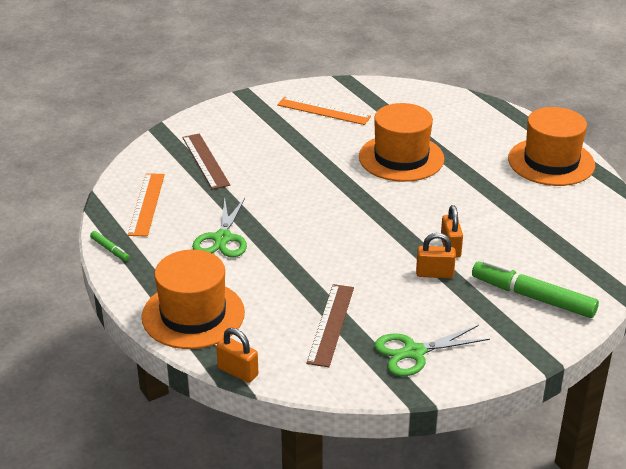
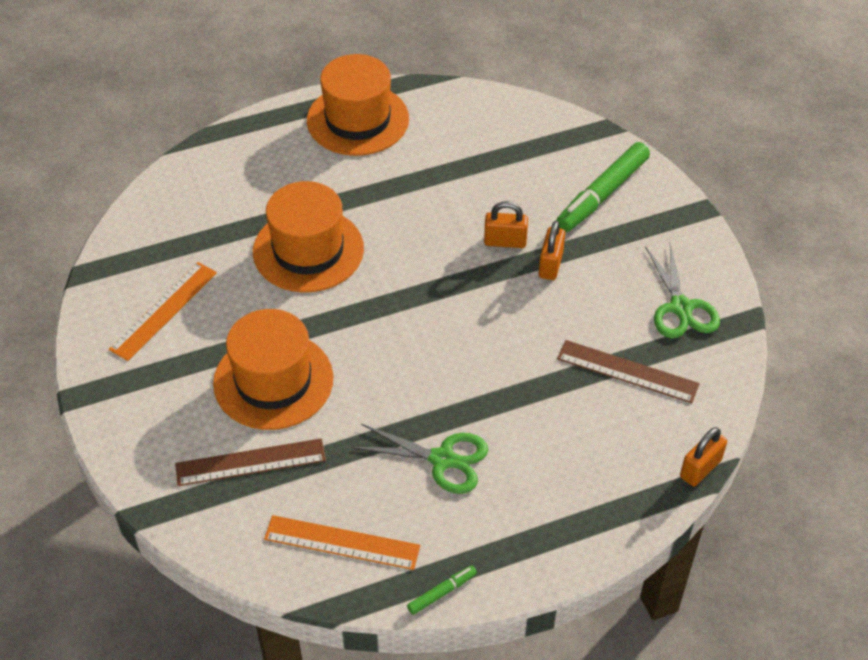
camera: 80 degrees left, 15 degrees up
orange hat [142,250,245,349] -> orange hat moved to [213,309,333,430]

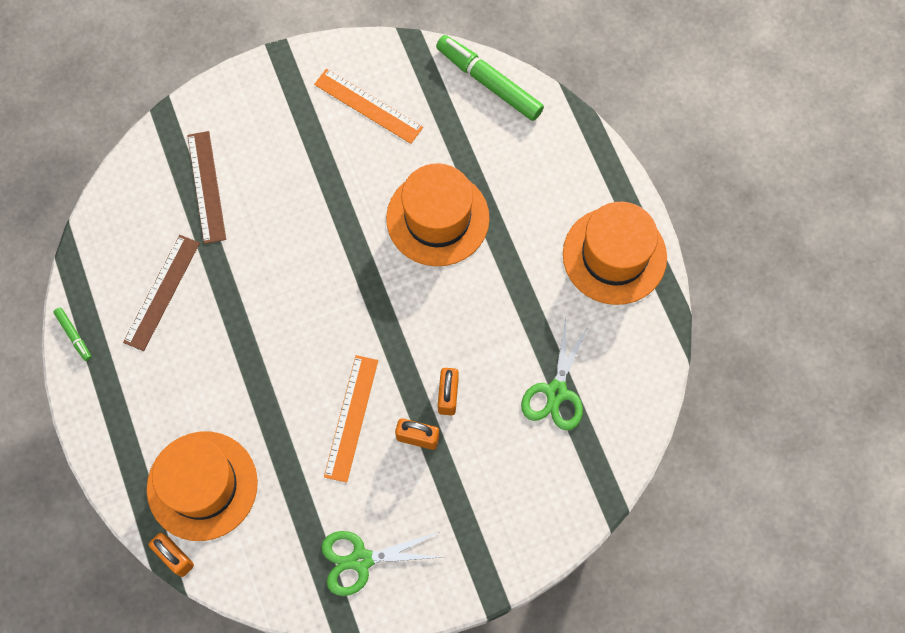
camera: 90 degrees right, 20 degrees up
orange hat [213,309,333,430] -> orange hat moved to [147,431,258,541]
orange ruler [264,515,420,570] -> orange ruler moved to [324,355,378,483]
green scissors [352,424,488,494] -> green scissors moved to [521,318,589,431]
green marker [556,142,650,232] -> green marker moved to [436,35,544,121]
brown ruler [557,340,700,403] -> brown ruler moved to [123,235,200,351]

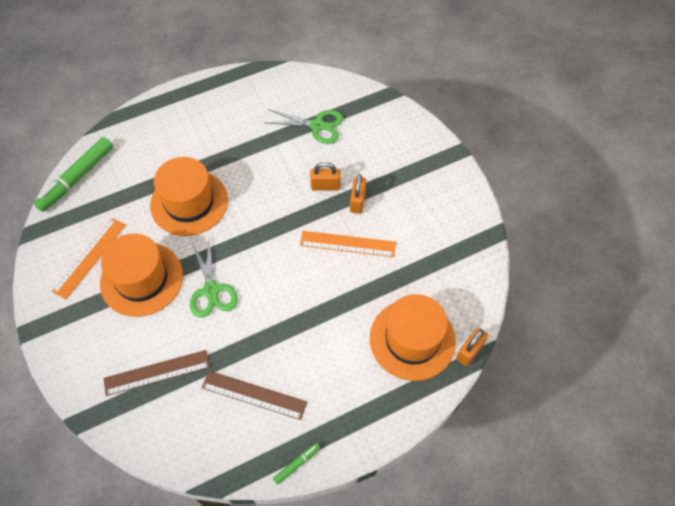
camera: 95 degrees left, 10 degrees down
green scissors [321,531,442,596] -> green scissors moved to [190,238,238,318]
orange hat [563,202,667,305] -> orange hat moved to [100,233,183,317]

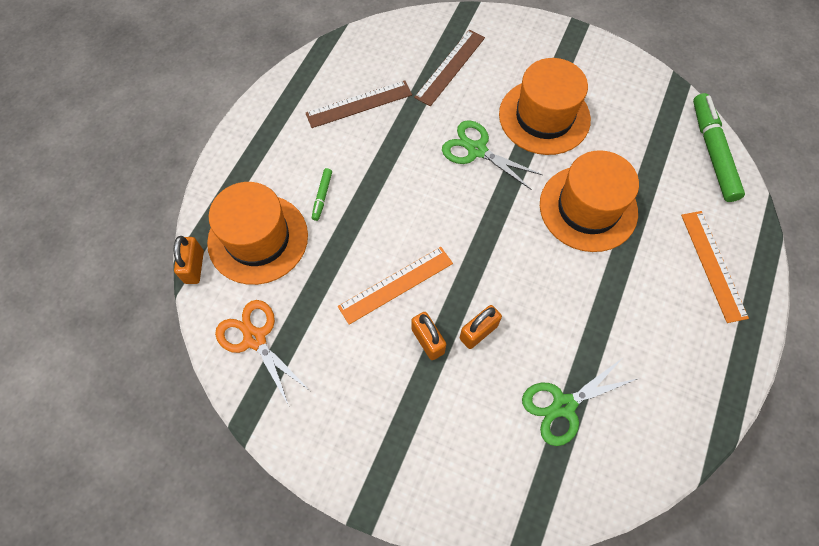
camera: 140 degrees right, 5 degrees up
orange ruler [52,218,126,299] -> orange ruler moved to [681,211,749,323]
green marker [273,443,320,485] -> green marker moved to [312,168,332,221]
none -> orange scissors [215,300,310,406]

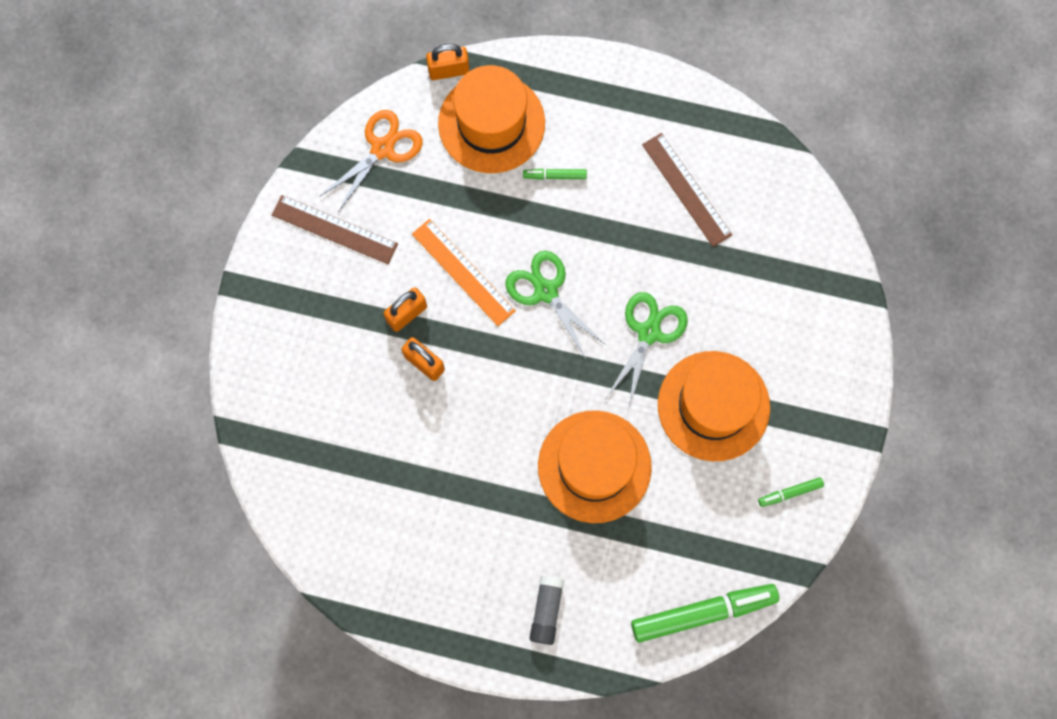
camera: 80 degrees right, 10 degrees up
brown ruler [414,30,485,106] -> brown ruler moved to [272,195,398,264]
green scissors [522,357,639,446] -> green scissors moved to [505,251,607,359]
orange ruler [681,211,749,323] -> grey glue stick [529,576,564,645]
none -> green marker [758,477,824,507]

